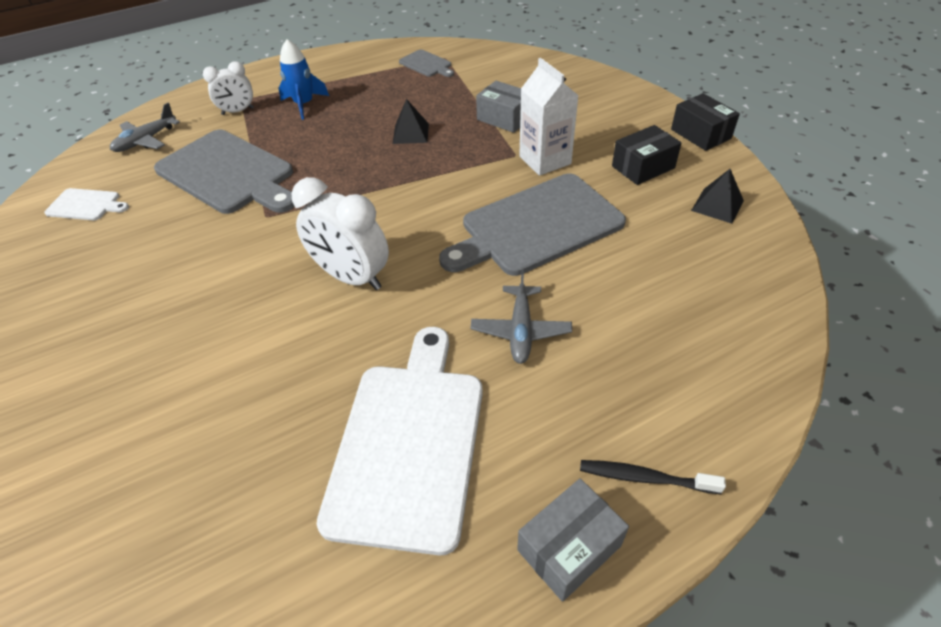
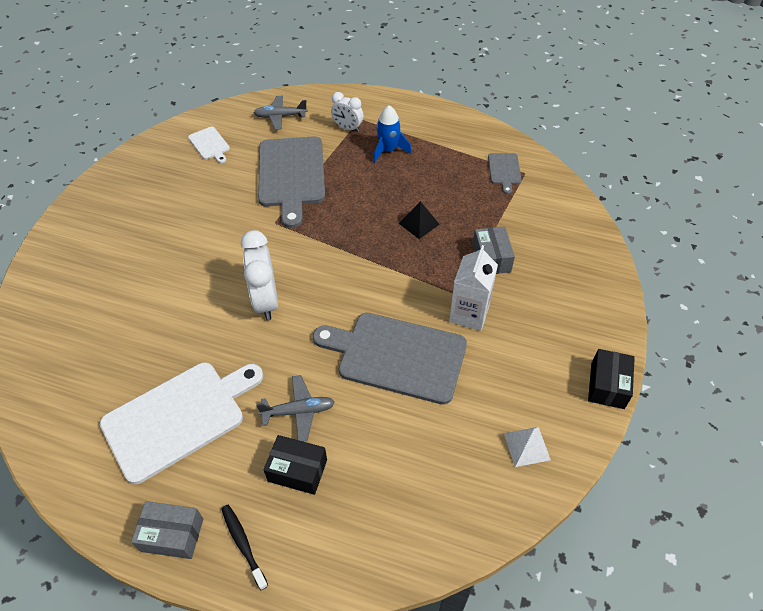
camera: 45 degrees right, 5 degrees up
grey plane [470,269,572,364] -> grey plane turned 150 degrees counterclockwise [256,375,335,442]
black box [612,125,681,185] -> black box moved to [264,435,327,495]
black pyramid [691,169,744,224] -> white pyramid [504,427,551,467]

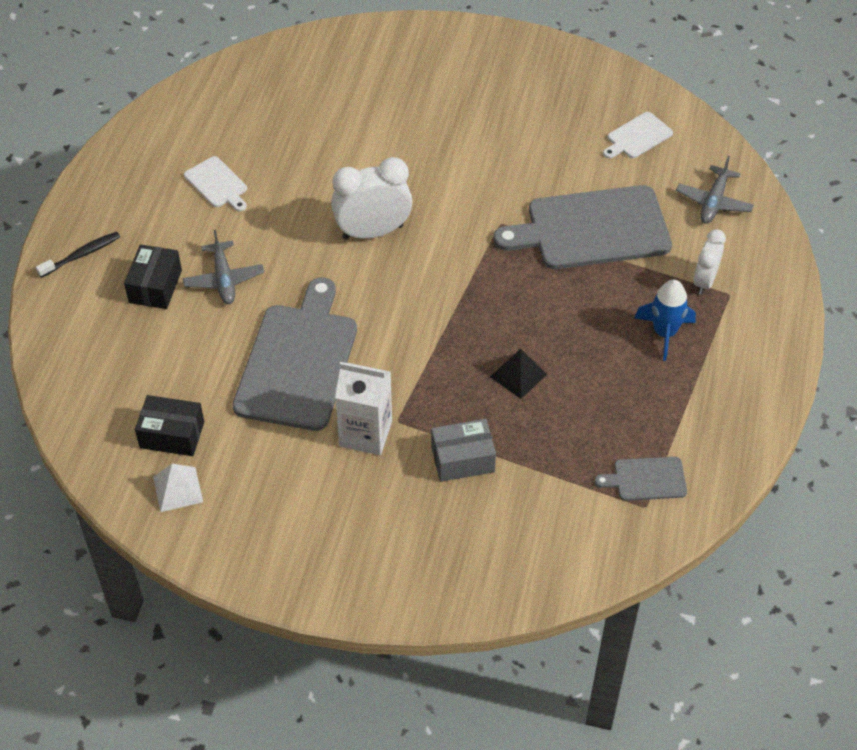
camera: 85 degrees right, 0 degrees up
white cutting board [100,362,263,484] -> white cutting board [184,156,247,212], size x0.46
grey box [131,501,203,559] -> none
grey plane [254,96,308,130] -> grey plane turned 150 degrees counterclockwise [676,156,754,224]
black box [588,349,635,409] -> black box moved to [135,395,204,456]

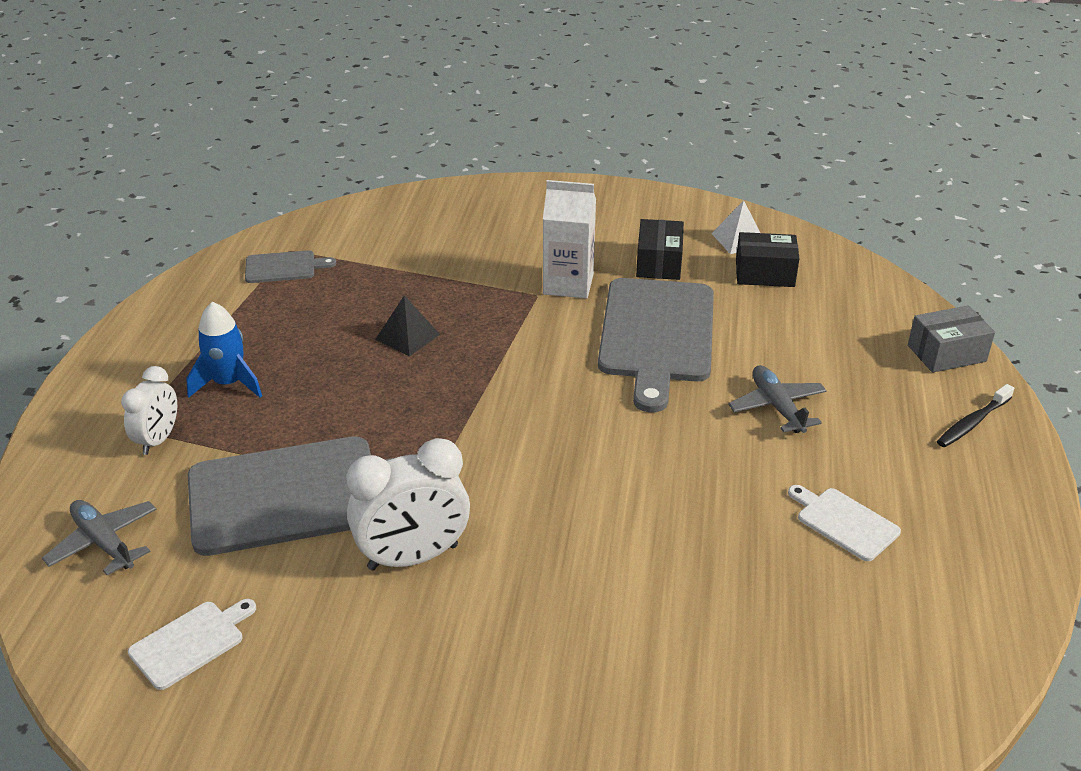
camera: 175 degrees right, 15 degrees down
black box [124,244,182,309] -> black box moved to [636,219,684,280]
white clock [331,157,412,240] -> white clock moved to [346,438,470,570]
grey box [431,419,496,482] -> grey box moved to [908,305,995,373]
grey plane [676,156,754,224] -> grey plane turned 60 degrees counterclockwise [42,500,157,575]

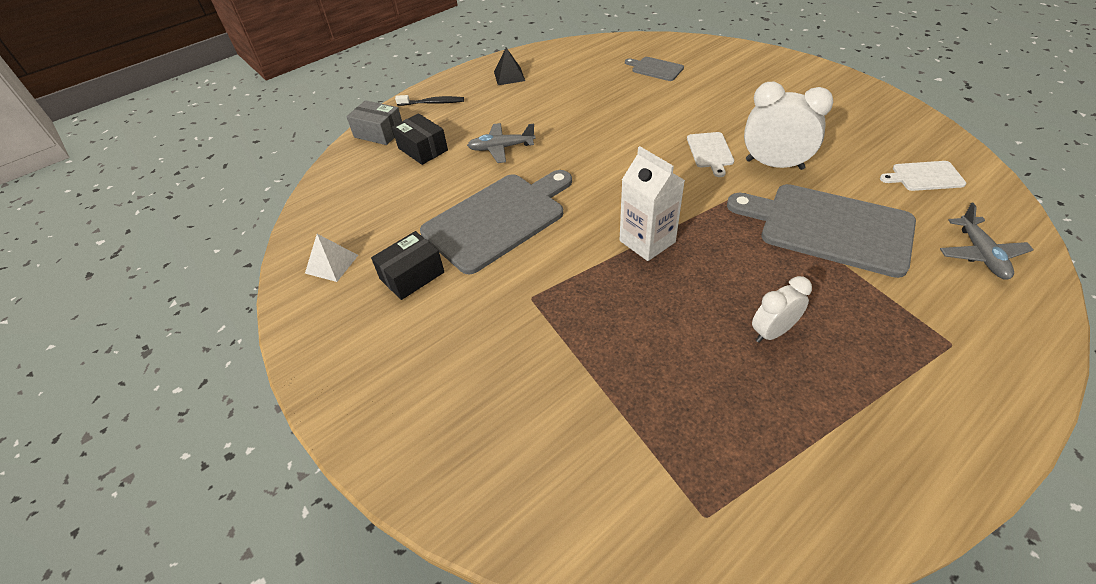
camera: 135 degrees left, 10 degrees up
white clock [121,366,177,455] -> white clock moved to [752,276,812,343]
blue rocket [186,302,262,398] -> none
grey cutting board [245,250,336,283] -> grey cutting board moved to [625,57,684,81]
black pyramid [375,295,440,357] -> black pyramid moved to [494,48,525,85]
white carton [543,180,596,299] -> white carton moved to [620,146,685,261]
grey plane [728,365,827,433] -> grey plane turned 60 degrees clockwise [467,123,536,163]
black box [736,232,800,287] -> black box moved to [392,113,448,165]
white cutting board [788,485,901,561] -> white cutting board moved to [687,132,734,177]

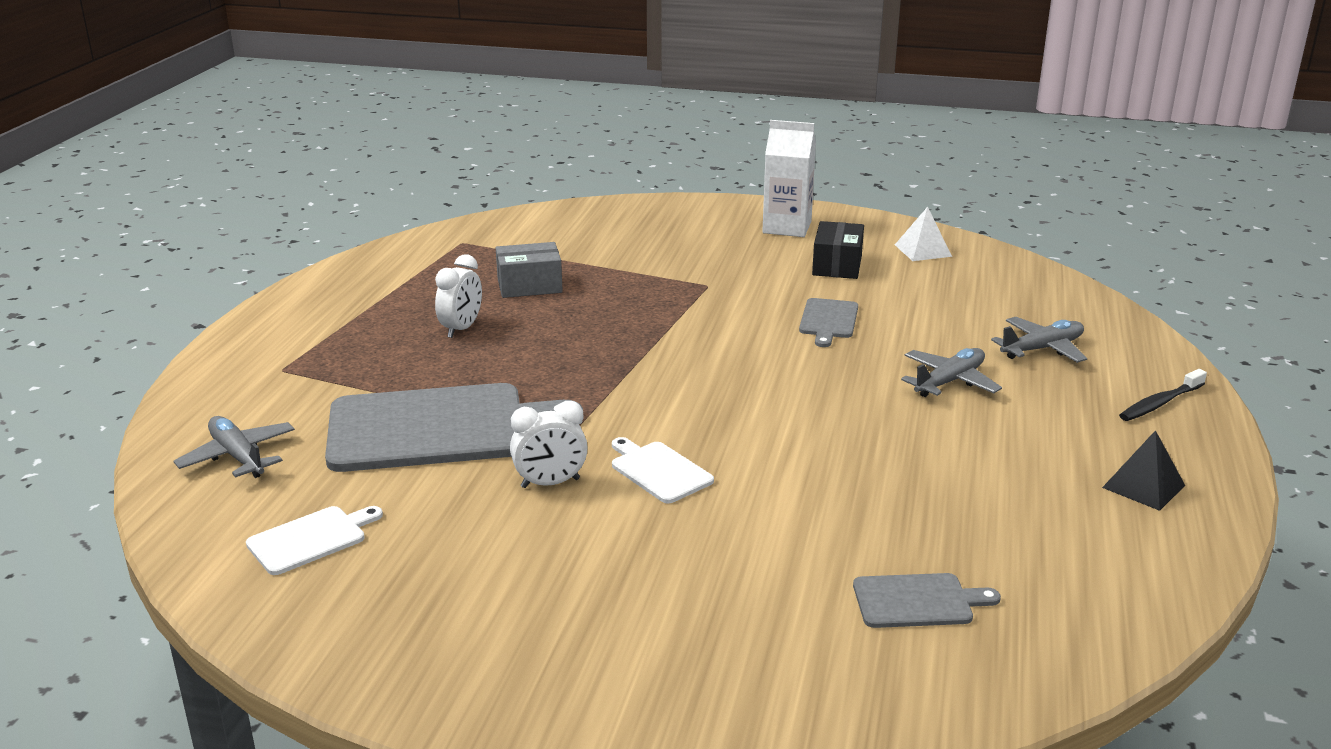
camera: 140 degrees right, 20 degrees down
grey box [346,100,402,145] -> grey box moved to [496,242,563,298]
black box [392,113,448,165] -> grey plane [991,317,1087,363]
grey cutting board [420,170,572,274] -> grey cutting board [799,298,858,347], size x0.46
white carton [620,146,685,261] -> white carton moved to [762,120,816,237]
white clock [744,82,833,170] -> white clock [510,401,588,488], size x0.61

